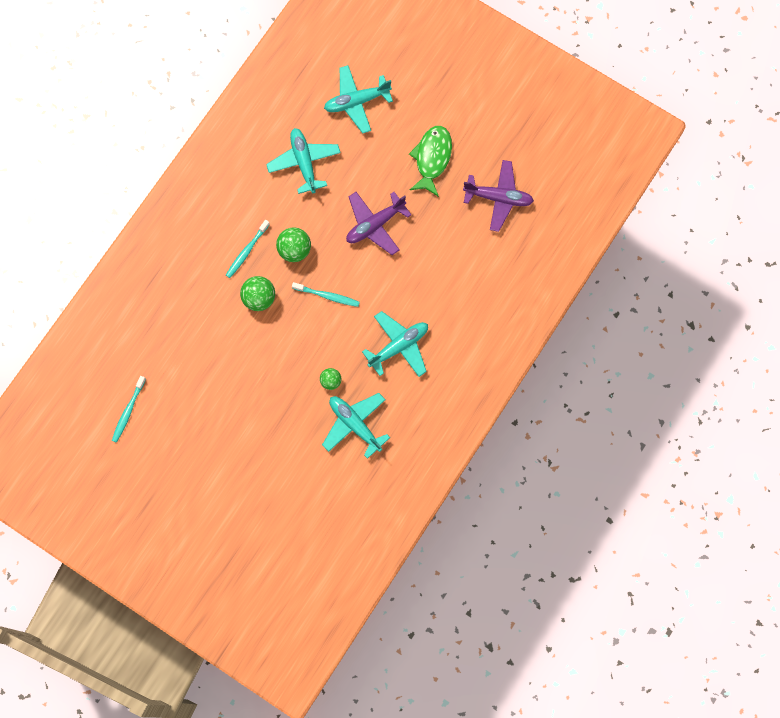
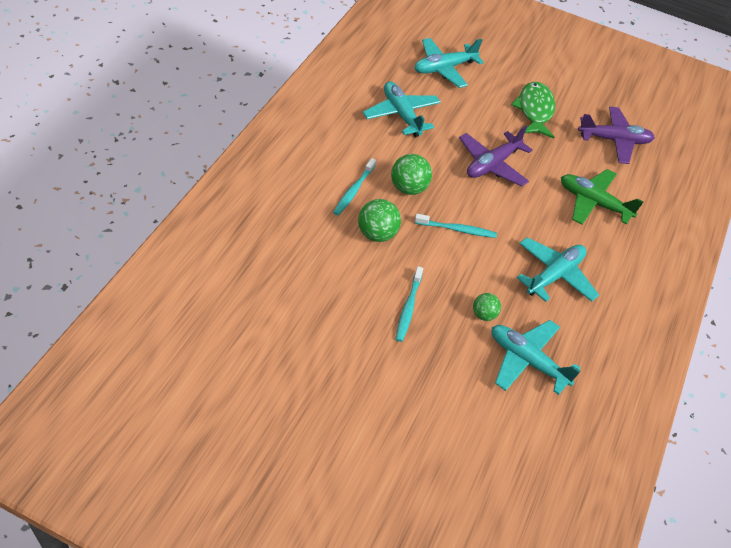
camera: 15 degrees left, 25 degrees down
turquoise toothbrush [112,376,146,443] -> turquoise toothbrush moved to [396,266,423,342]
none -> green plane [561,169,644,225]

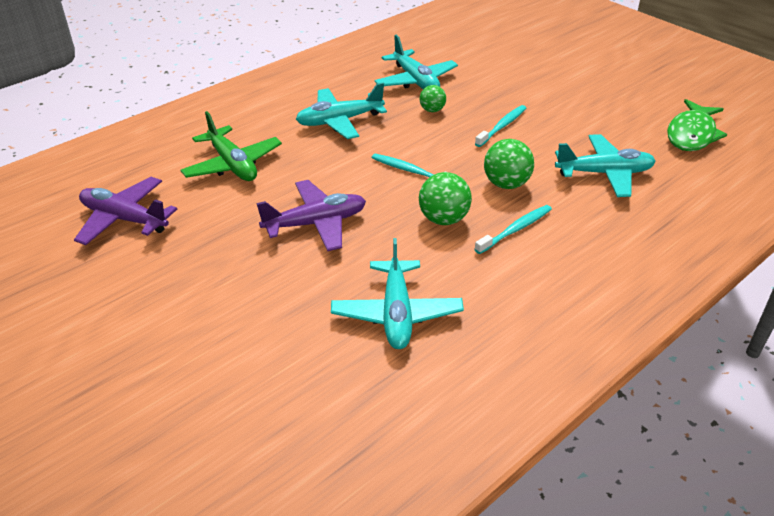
camera: 150 degrees left, 10 degrees down
turquoise plane [414,38,484,88] -> turquoise plane moved to [555,134,656,197]
green fish [511,82,555,139] -> green fish moved to [667,99,727,151]

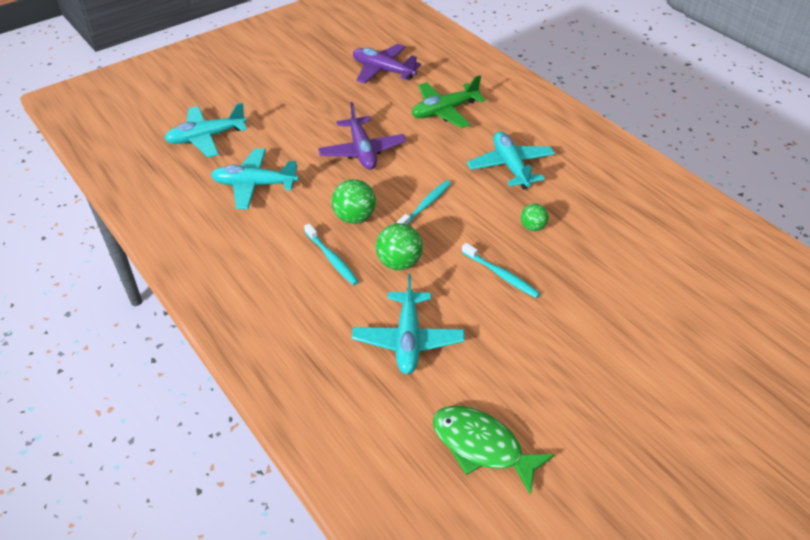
camera: 95 degrees right, 5 degrees up
purple plane [74,177,177,245] -> purple plane turned 90 degrees counterclockwise [353,44,421,84]
turquoise plane [375,35,458,89] -> turquoise plane moved to [164,103,247,157]

